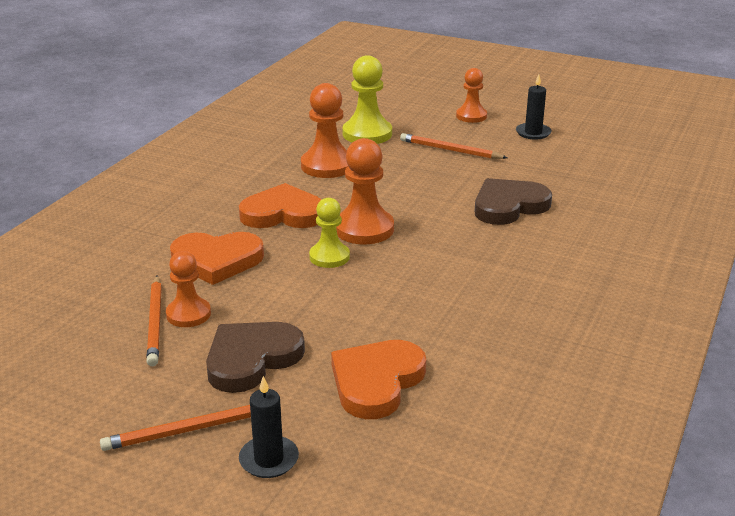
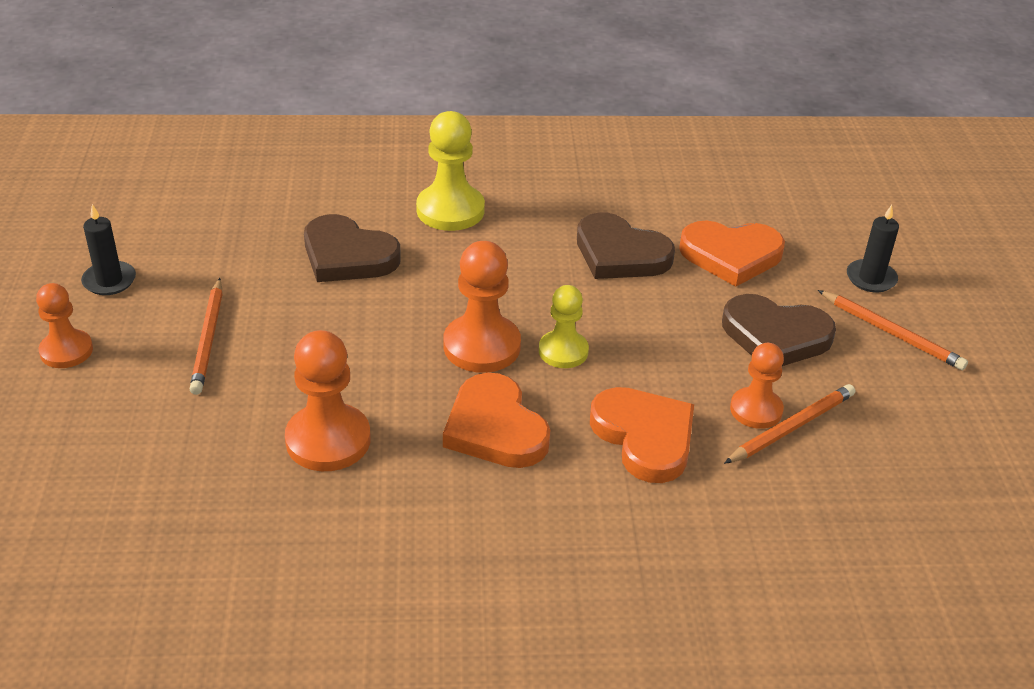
camera: 120 degrees left, 10 degrees up
yellow pawn [343,55,392,144] -> yellow pawn moved to [416,111,485,231]
none -> brown heart [577,212,675,279]

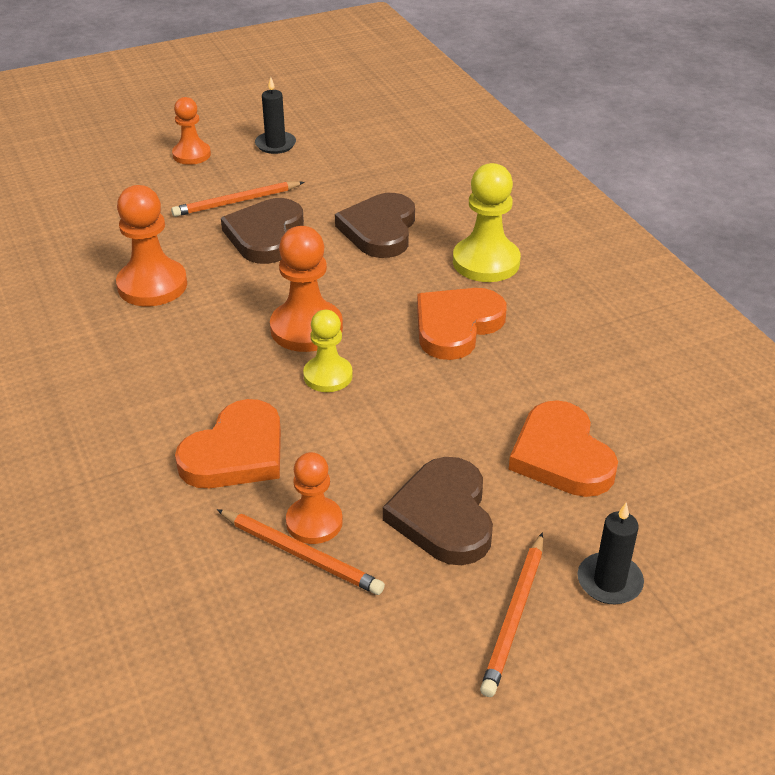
camera: 70 degrees right, 0 degrees up
orange heart [443,373,550,468] -> orange heart moved to [417,288,507,360]
brown heart [577,212,675,279] -> brown heart moved to [221,198,304,264]

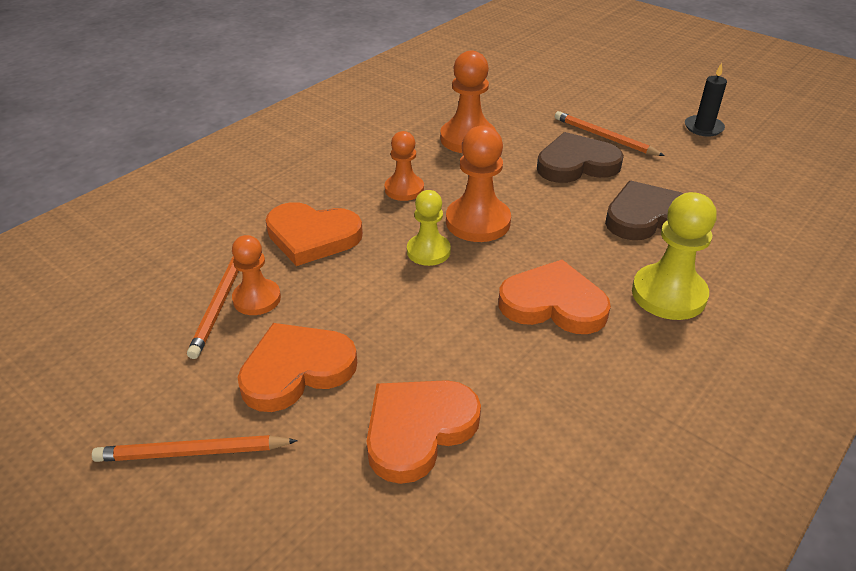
camera: 65 degrees right, 0 degrees up
orange pawn [172,97,211,165] -> orange pawn moved to [385,131,424,201]
brown heart [383,457,493,565] -> orange heart [237,323,357,412]
black candle [577,503,644,604] -> none

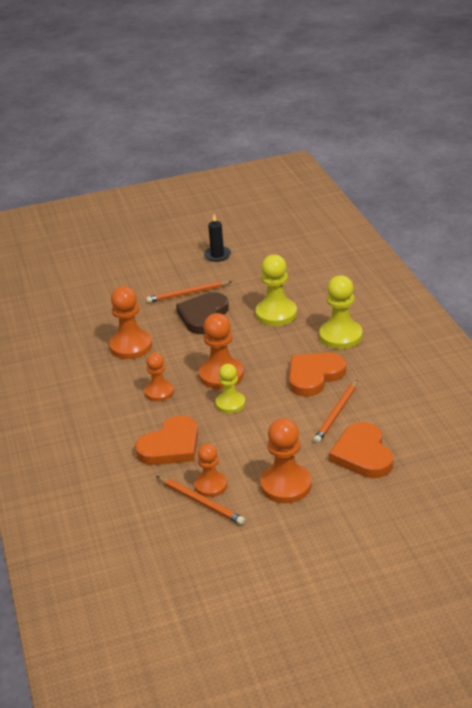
camera: 55 degrees left, 5 degrees down
orange pencil [92,435,298,462] -> orange pencil moved to [313,380,358,444]
orange heart [237,323,357,412] -> orange pawn [260,418,312,503]
brown heart [605,181,684,240] -> yellow pawn [255,255,297,326]

